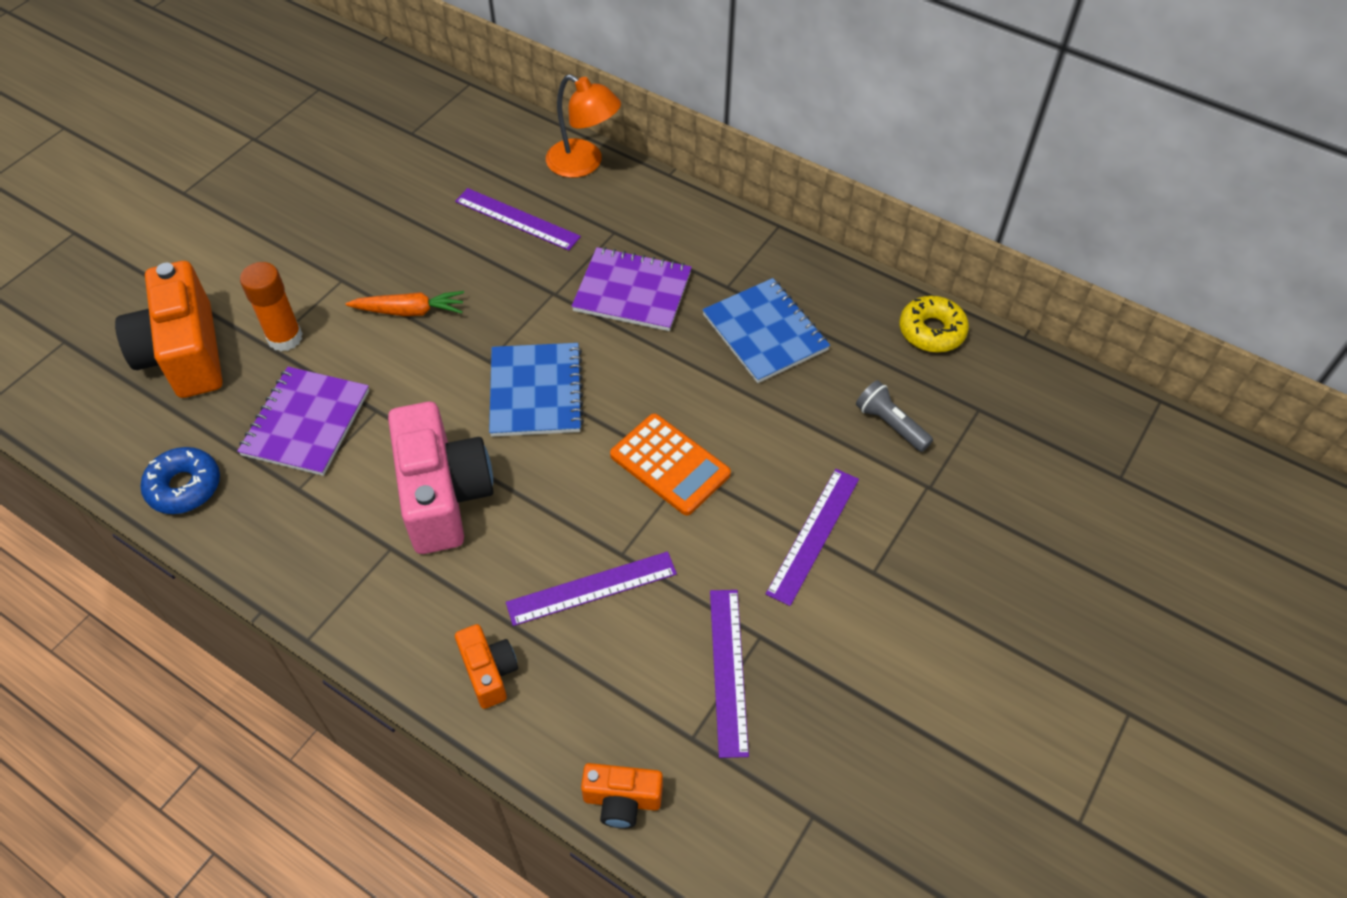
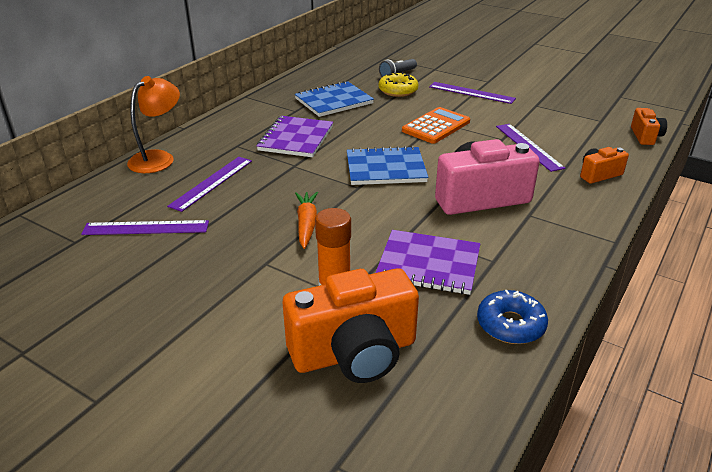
camera: 90 degrees left, 20 degrees down
purple ruler [710,590,749,758] -> purple ruler moved to [81,220,209,235]
yellow donut [900,296,969,353] -> yellow donut moved to [379,72,418,97]

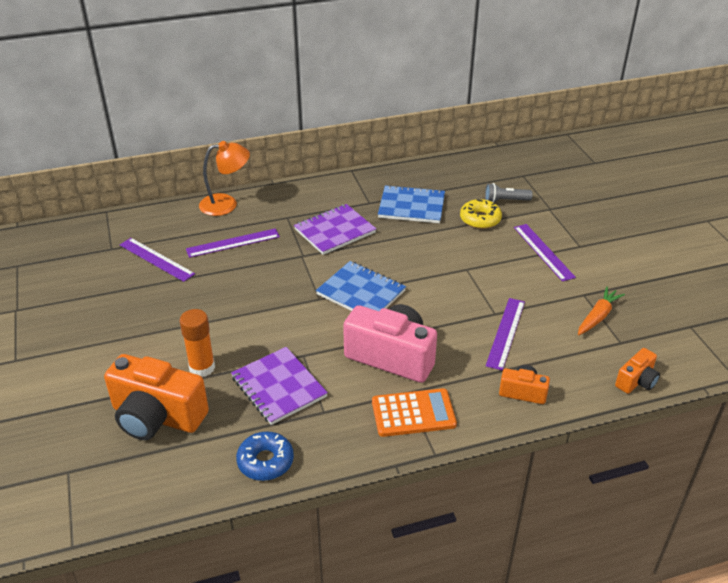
camera: 40 degrees right, 5 degrees up
orange carrot [295,192,318,249] -> orange carrot moved to [578,287,625,335]
orange calculator [402,107,470,144] -> orange calculator moved to [372,388,457,437]

